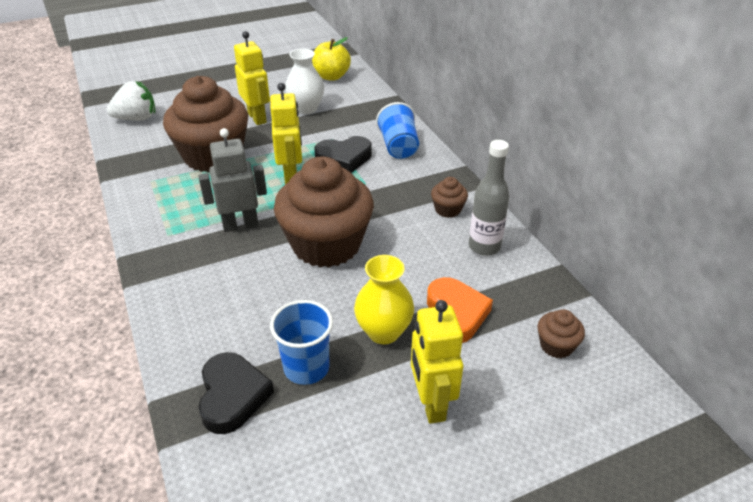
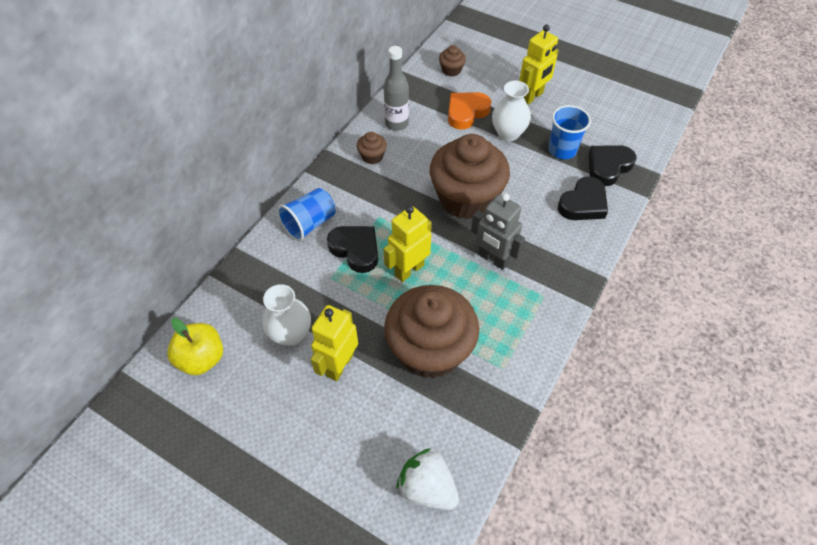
camera: 125 degrees left, 15 degrees up
yellow vase [354,255,414,344] -> white vase [492,81,531,141]
none -> black heart [558,176,608,220]

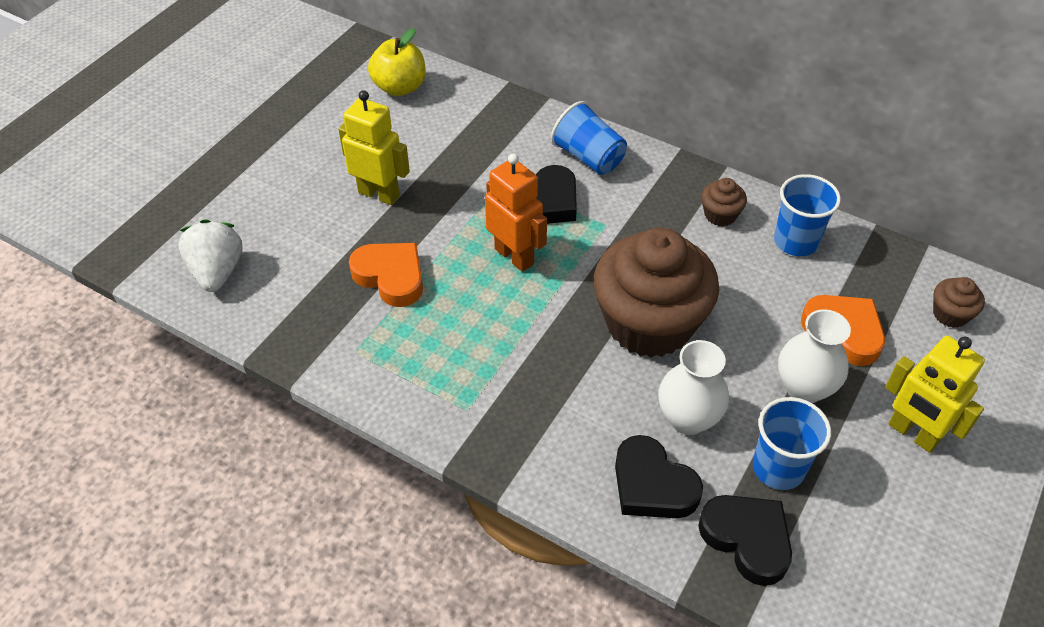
camera: 90 degrees right, 5 degrees down
white vase [262,284,311,346] -> white vase moved to [658,340,729,435]
grey bottle [384,46,409,131] -> blue cup [774,174,841,256]
yellow robot [384,205,432,282] -> orange robot [485,153,547,272]
brown cupcake [384,285,479,379] -> orange heart [349,243,423,307]
white strawberry [396,448,459,510] -> white strawberry turned 45 degrees counterclockwise [178,219,243,292]
grey robot [471,193,525,270] -> none

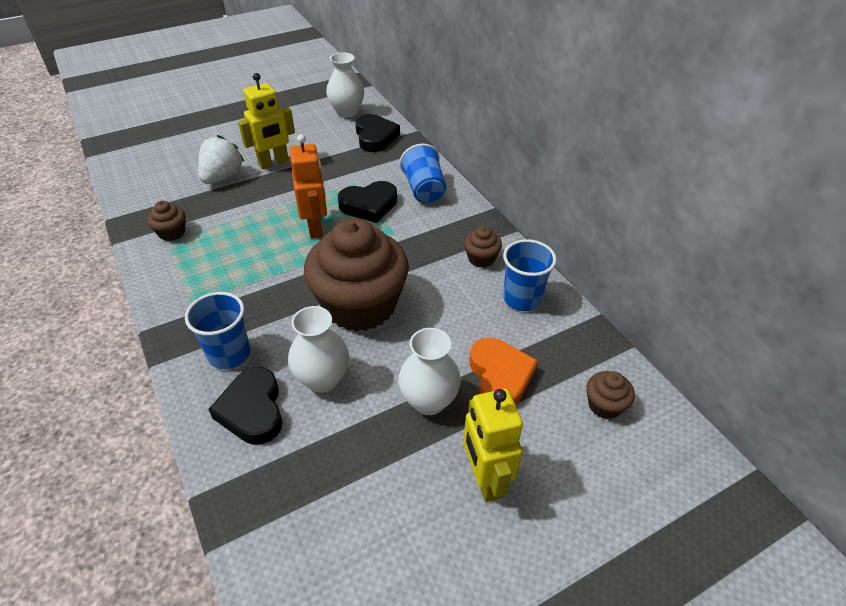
camera: 30 degrees right, 5 degrees down
white strawberry [178,219,243,292] -> white strawberry moved to [198,135,245,184]
yellow robot [338,90,410,205] -> yellow robot turned 90 degrees clockwise [238,73,295,169]
orange heart [349,243,423,307] -> none
yellow apple [368,28,425,96] -> white vase [326,52,364,118]
black heart [698,495,792,586] -> black heart moved to [355,114,400,152]
blue cup [753,397,831,490] -> blue cup moved to [185,292,250,369]
none -> brown cupcake [147,201,185,241]

